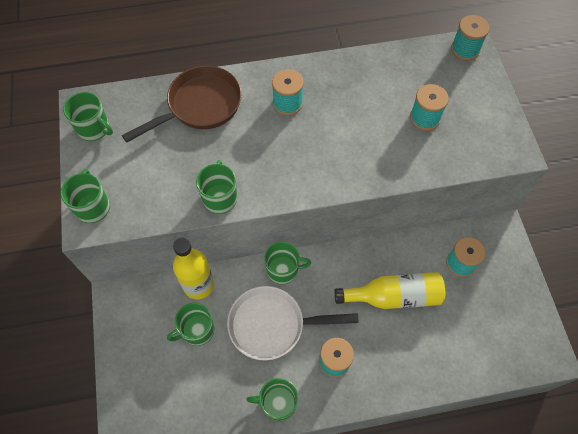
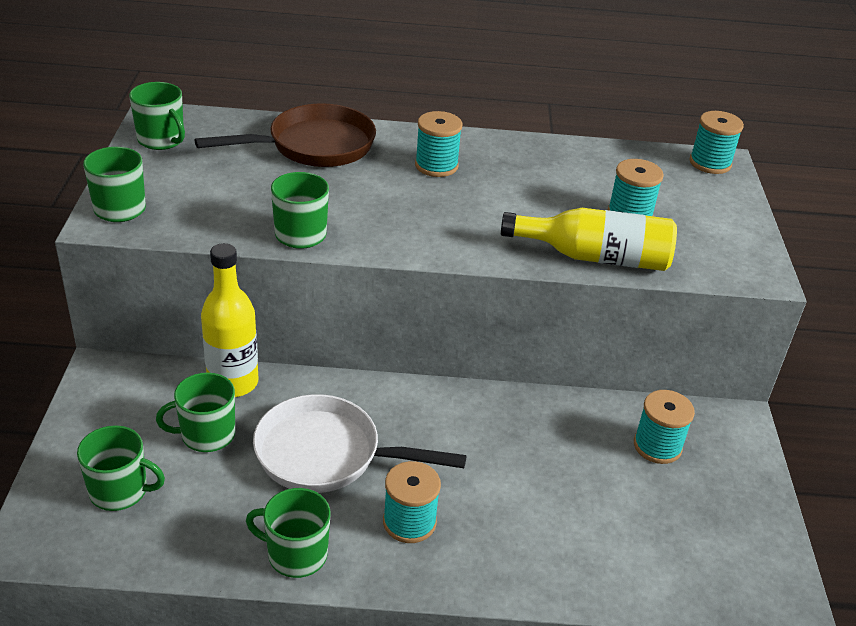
camera: 10 degrees right, 25 degrees down
green mug [264,242,311,285] -> green mug moved to [77,425,165,511]
yellow bottle [334,272,445,309] -> yellow bottle moved to [501,208,677,271]

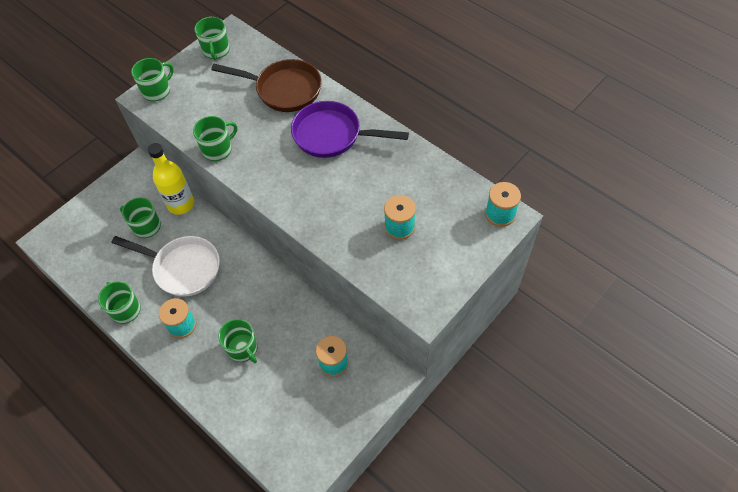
camera: 45 degrees right, 20 degrees up
green mug [77,425,165,511] -> green mug moved to [218,319,257,363]
white pan [253,394,467,493] -> white pan turned 150 degrees clockwise [111,236,220,297]
turquoise spool [415,111,462,177] -> purple pan [291,101,409,158]
yellow bottle [501,208,677,271] -> none

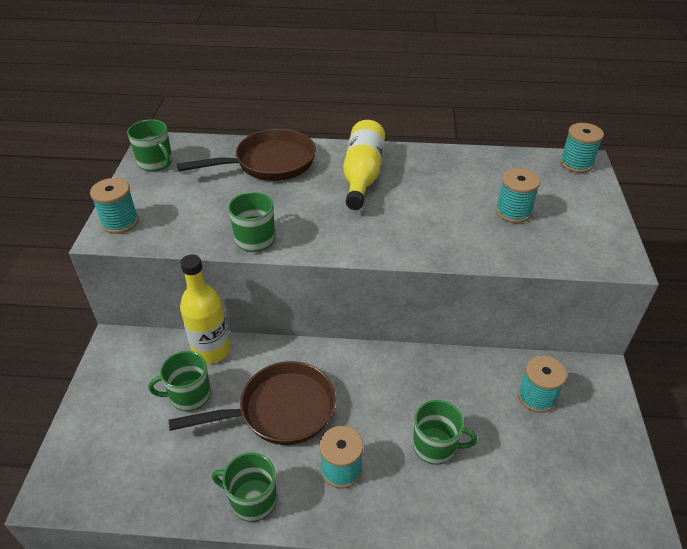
camera: 40 degrees left, 15 degrees down
white pan [111,236,220,297] -> brown pan [169,361,336,445]
green mug [131,58,174,101] -> turquoise spool [90,178,139,234]
purple pan [291,101,409,158] -> yellow bottle [343,120,385,210]

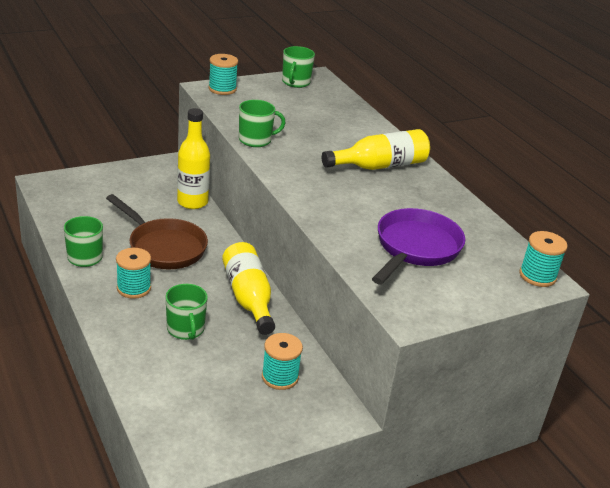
camera: 55 degrees right, 10 degrees down
green mug [149,351,211,411] -> none
brown pan [177,129,316,181] -> none
turquoise spool [495,168,540,223] -> purple pan [372,208,465,285]
none -> yellow bottle [222,242,275,335]

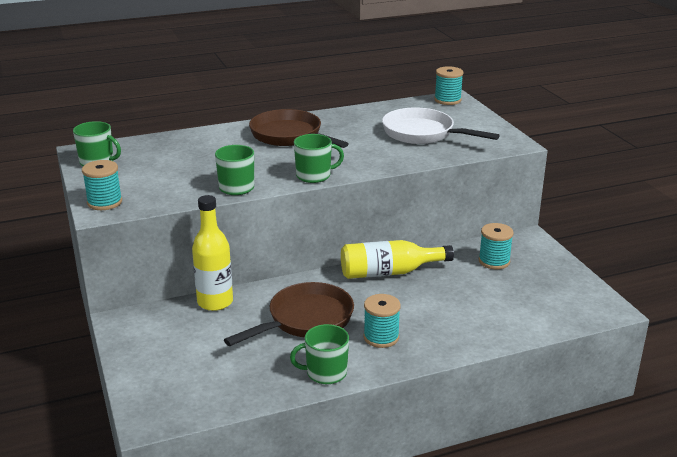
camera: 80 degrees left, 5 degrees down
green mug [165,284,208,340] -> green mug moved to [294,134,344,183]
yellow bottle [322,129,430,170] -> brown pan [249,109,349,148]
purple pan [372,208,465,285] -> white pan [382,108,500,144]

